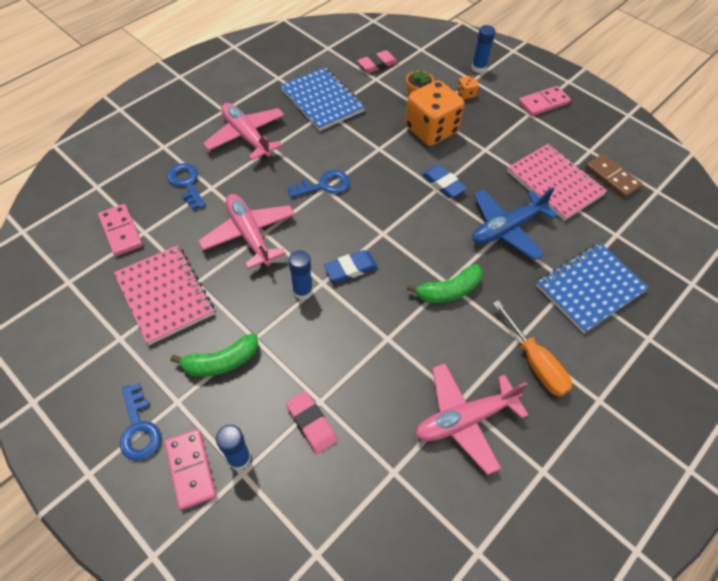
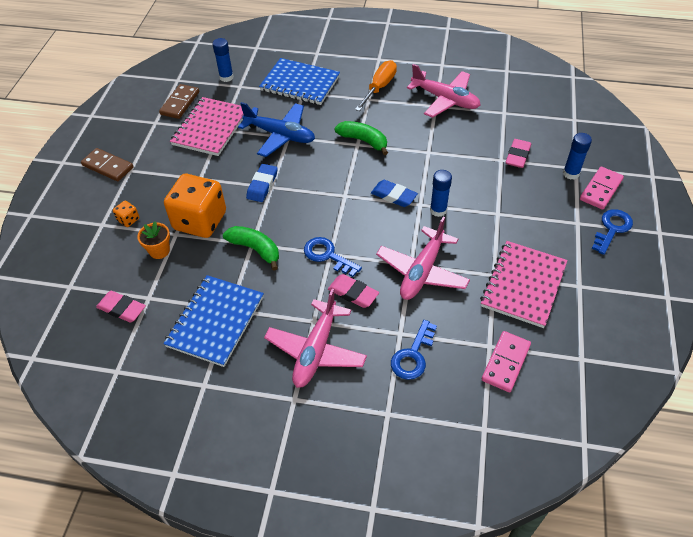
camera: 120 degrees left, 5 degrees down
green banana [170,333,258,377] -> green banana moved to [223,226,279,271]
blue glue stick [471,25,495,73] -> blue glue stick moved to [212,38,234,82]
pink domino [519,86,571,116] -> brown domino [81,148,133,181]
none -> pink eraser [328,274,379,308]

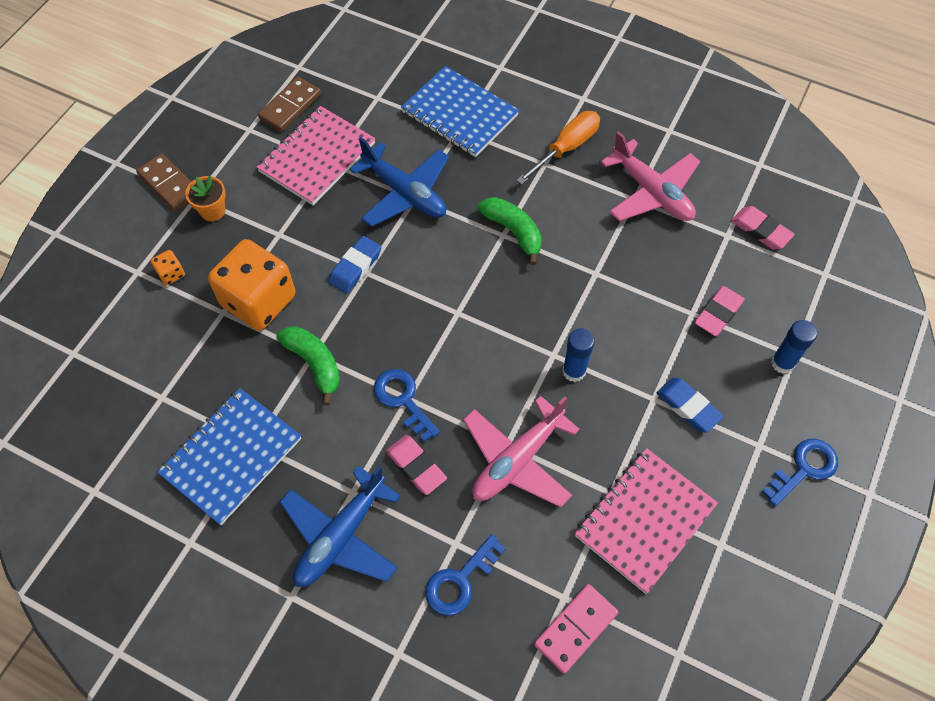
camera: 15 degrees right, 10 degrees up
pink eraser [96,291,146,323] -> pink eraser moved to [731,206,795,249]
orange flower pot [137,221,170,259] -> orange flower pot moved to [185,175,226,221]
blue glue stick [212,38,234,82] -> none
pink plane [264,289,367,388] -> blue plane [280,466,401,587]
blue eraser [371,180,418,207] -> blue eraser moved to [657,378,724,433]
pink domino [580,167,624,210] -> none

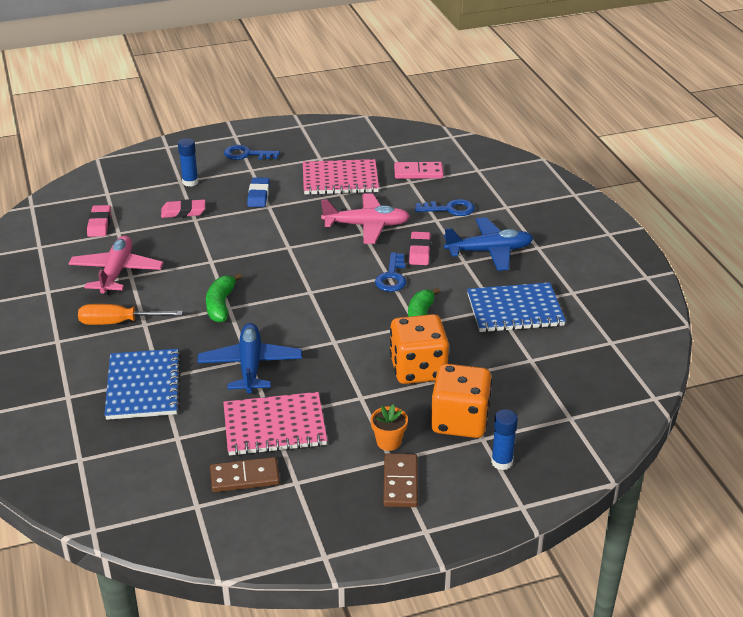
camera: 135 degrees left, 25 degrees down
orange dice [151,250,185,285] -> orange dice [431,364,492,438], size x2.48
blue eraser [328,236,381,293] -> none
blue glue stick [562,328,595,382] -> blue glue stick moved to [491,409,518,470]

